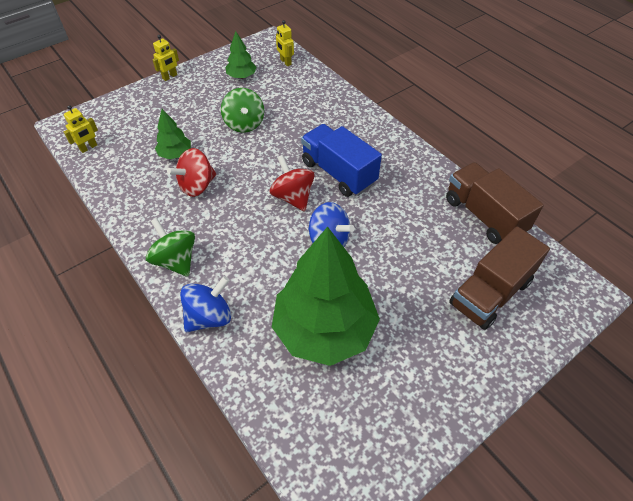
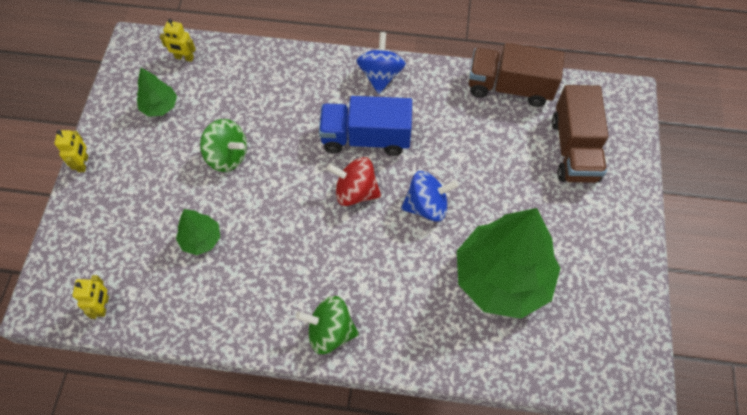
camera: 45 degrees left, 10 degrees up
red spinning top [167,148,216,197] -> none
blue spinning top [180,276,231,332] -> blue spinning top moved to [356,32,406,94]

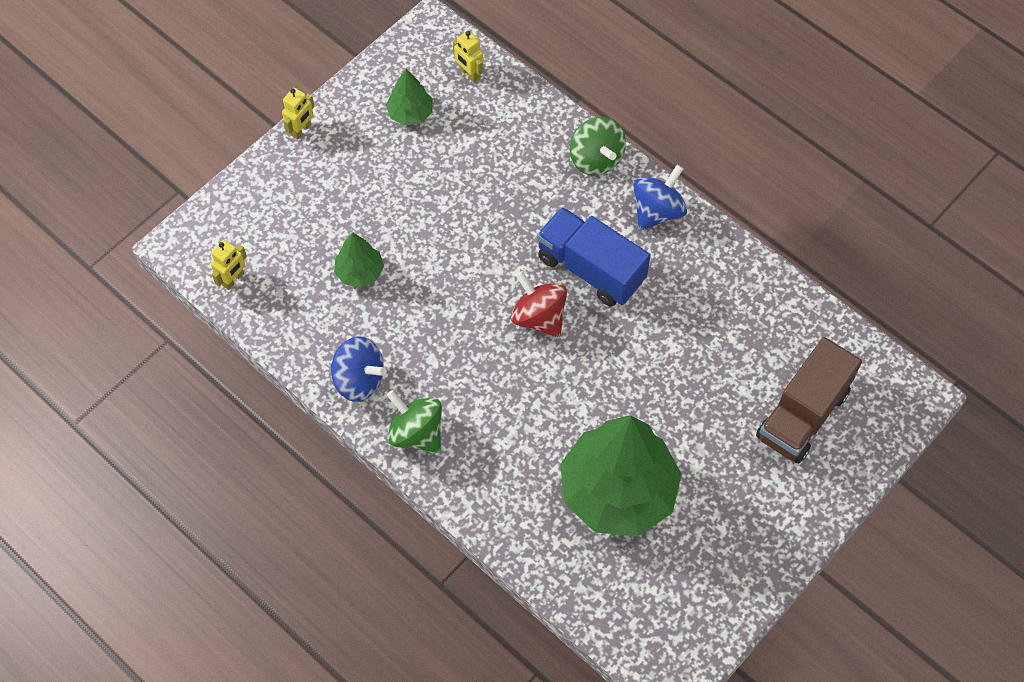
camera: 35 degrees right, 0 degrees up
green spinning top [200,119,247,172] -> green spinning top moved to [570,117,626,176]
blue spinning top [401,171,459,222] -> blue spinning top moved to [330,336,387,402]
brown truck [469,43,564,107] -> none

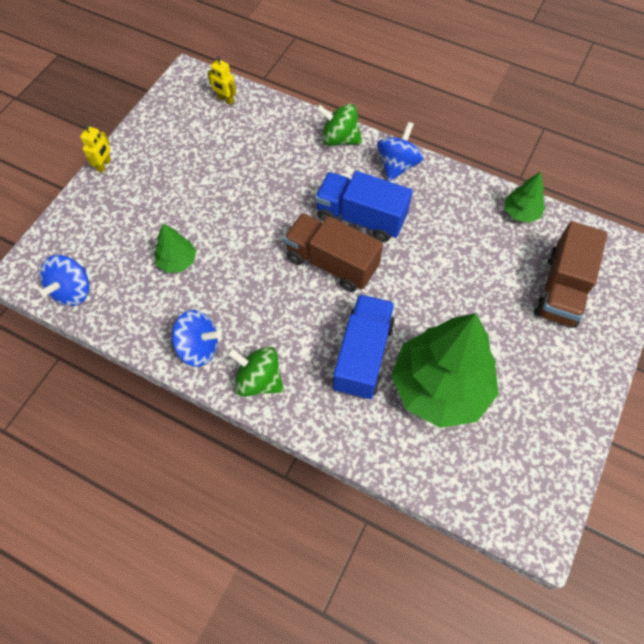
camera: 15 degrees left, 0 degrees up
yellow robot [211,240,247,290] -> blue spinning top [39,255,89,306]
green tree [386,69,433,125] -> green tree moved to [505,172,545,223]
red spinning top [511,271,567,338] -> brown truck [284,213,383,292]
green spinning top [570,117,626,176] -> green spinning top turned 150 degrees clockwise [316,104,362,146]
none -> blue truck [332,294,395,399]

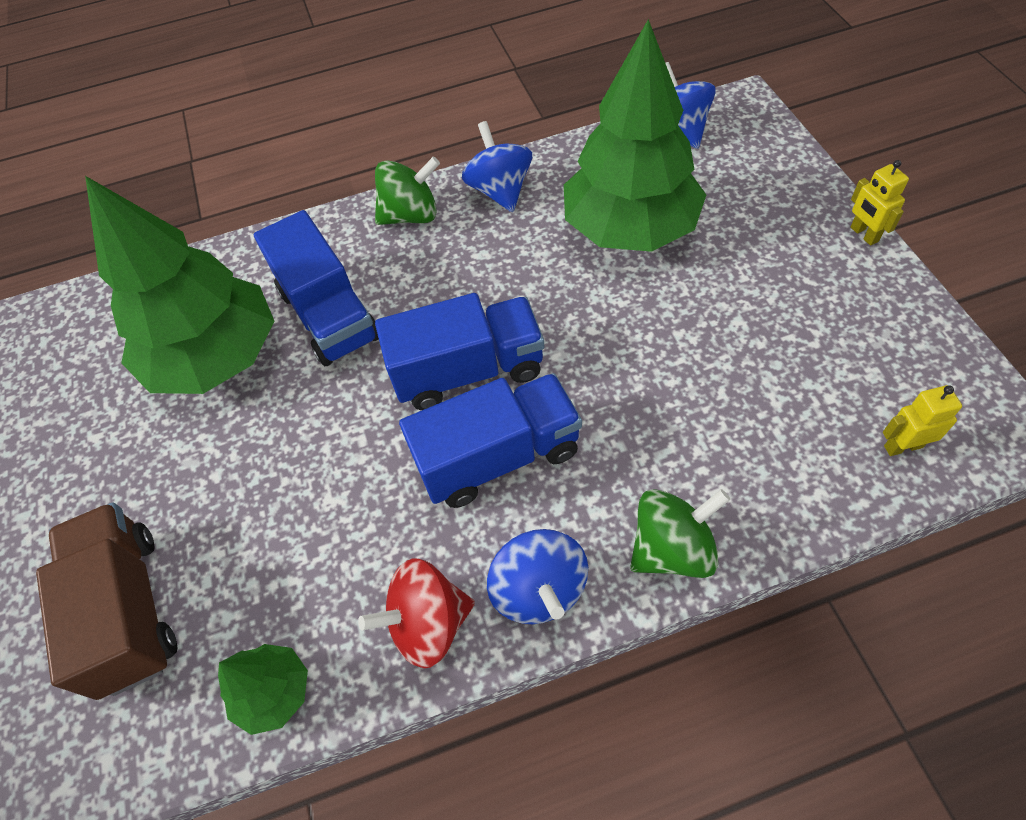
camera: 140 degrees right, 5 degrees down
green tree [154,223,196,273] -> green tree [564,19,706,252], size x2.24
blue spinning top [171,310,222,367] -> blue spinning top turned 105 degrees clockwise [462,121,532,212]
brown truck [284,213,383,292] -> blue truck [375,293,544,410]
none -> red spinning top [358,558,475,668]

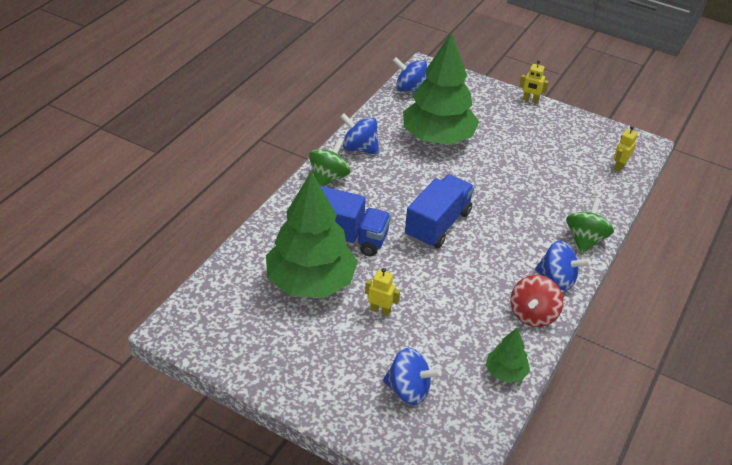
camera: 50 degrees left, 15 degrees down
brown truck [36,502,177,700] -> blue spinning top [383,348,442,405]
blue truck [399,373,582,508] -> none
none -> yellow robot [365,268,400,316]

